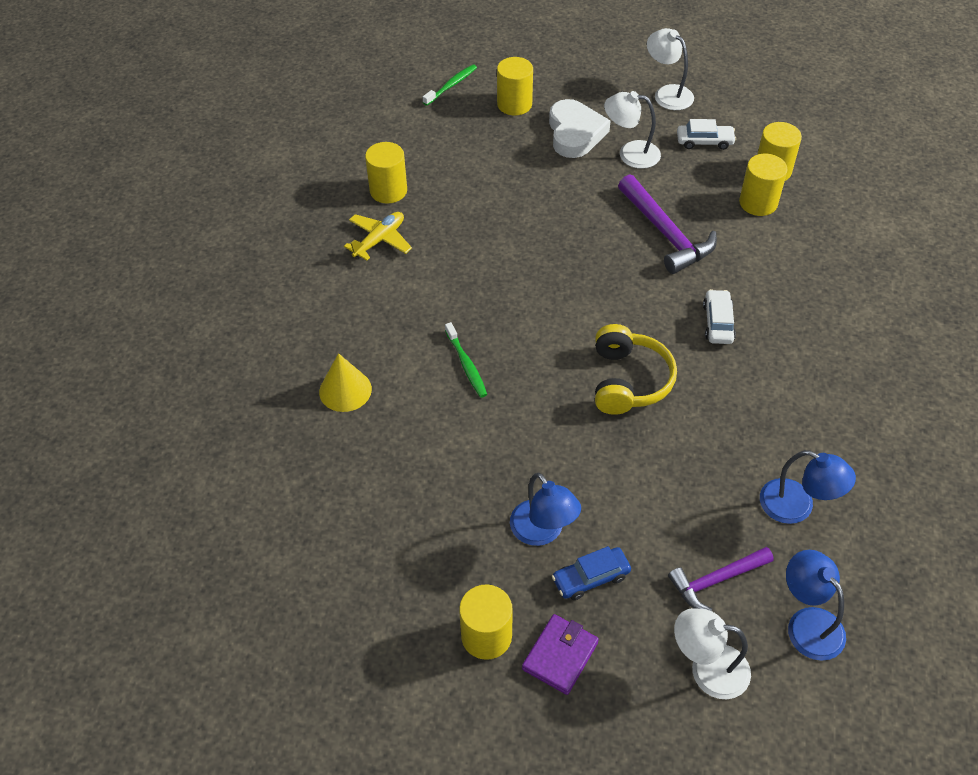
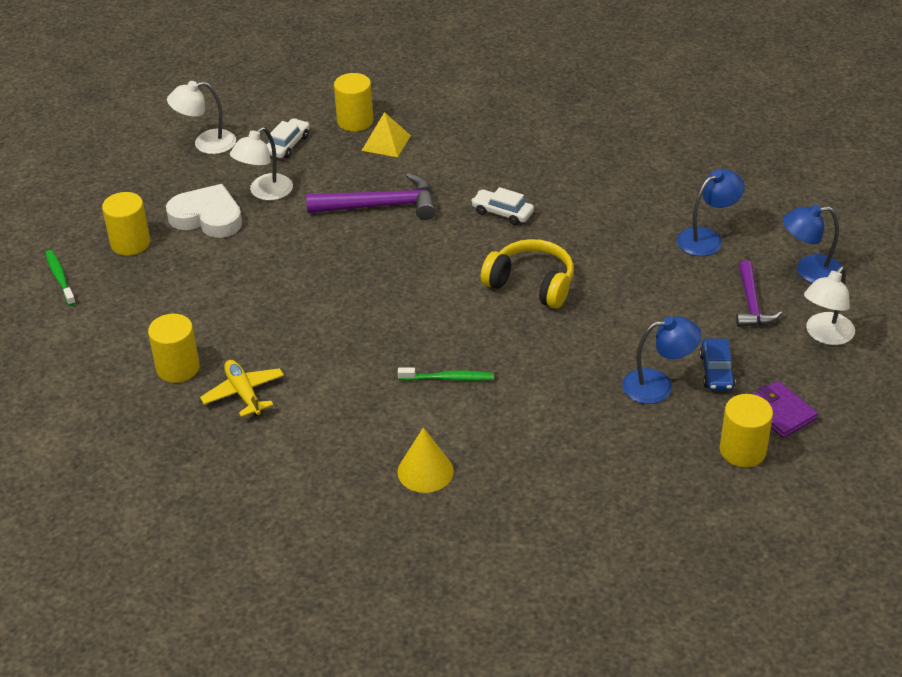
camera: 65 degrees left, 10 degrees down
yellow cylinder [739,154,787,216] -> yellow pyramid [361,112,411,157]

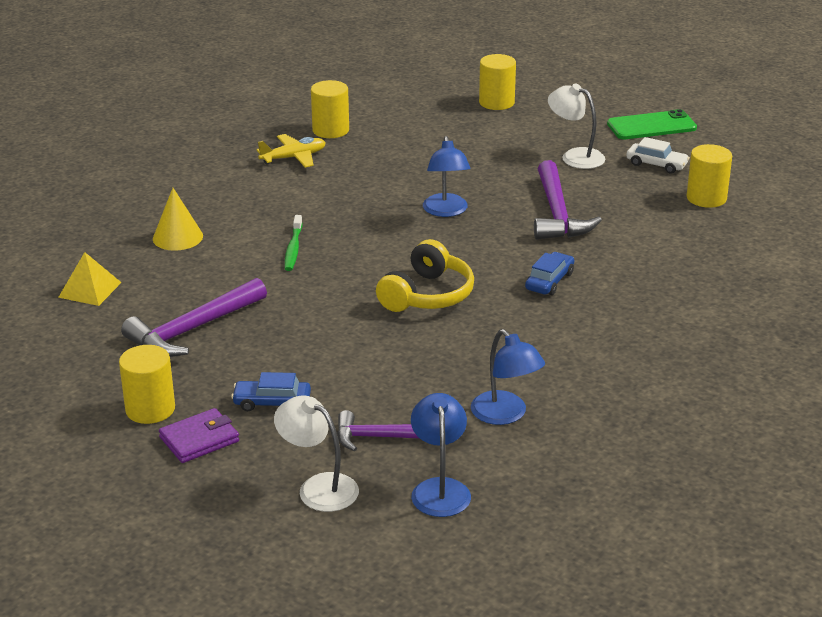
camera: 90 degrees right, 10 degrees down
green toothbrush [45,250,76,306] -> none
white heart [166,184,242,238] -> none
white lamp [167,81,236,154] -> green phone [607,109,697,139]
yellow pyramid [361,112,411,157] -> yellow pyramid moved to [58,252,122,306]
white car [471,187,534,225] -> blue car [525,252,574,295]
blue lamp [622,316,701,404] -> blue lamp moved to [423,136,471,217]
none -> purple hammer [121,278,267,357]

